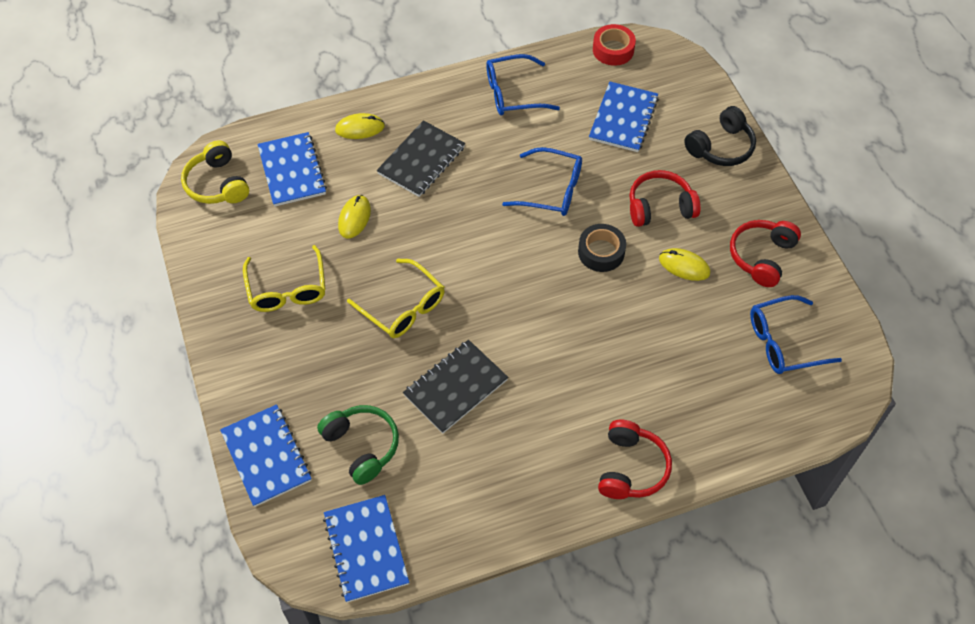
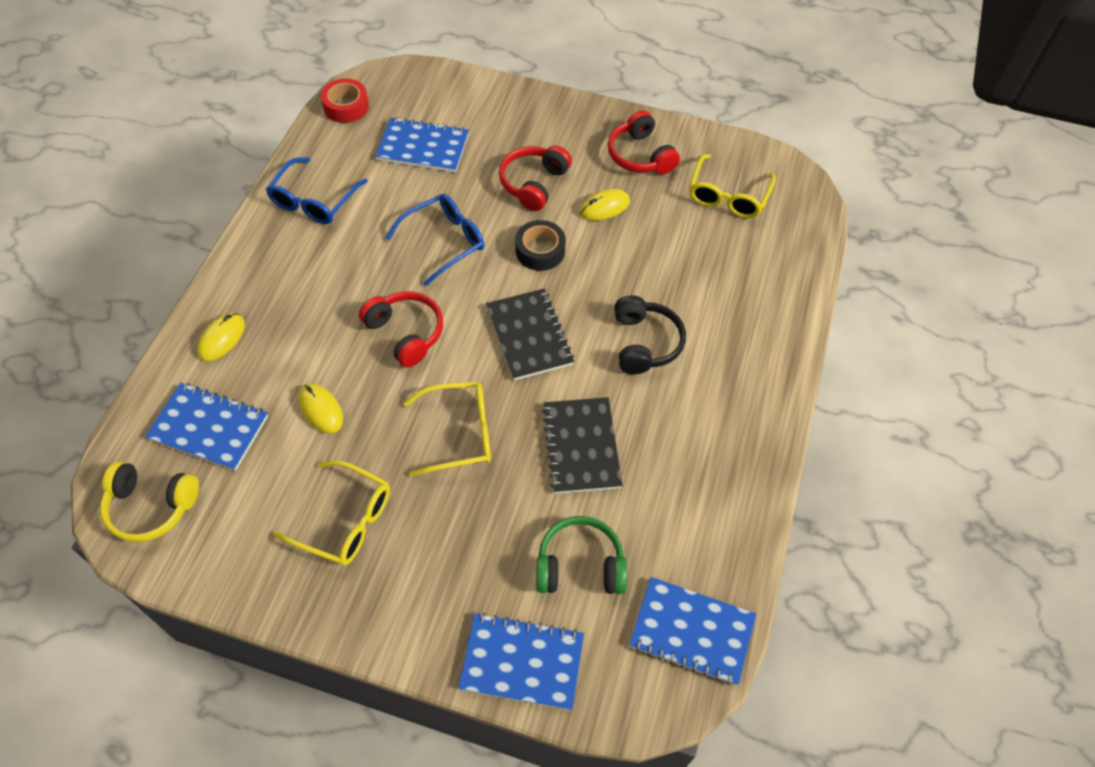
camera: 55 degrees left, 0 degrees up
black notebook [377,120,465,197] -> black notebook moved to [486,289,574,380]
blue notebook [589,82,659,152] -> blue notebook turned 45 degrees counterclockwise [375,117,469,172]
red headphones [598,420,672,499] -> red headphones moved to [359,291,443,368]
black headphones [684,106,756,166] -> black headphones moved to [614,295,686,374]
blue glasses [750,295,842,374] -> yellow glasses [689,154,776,218]

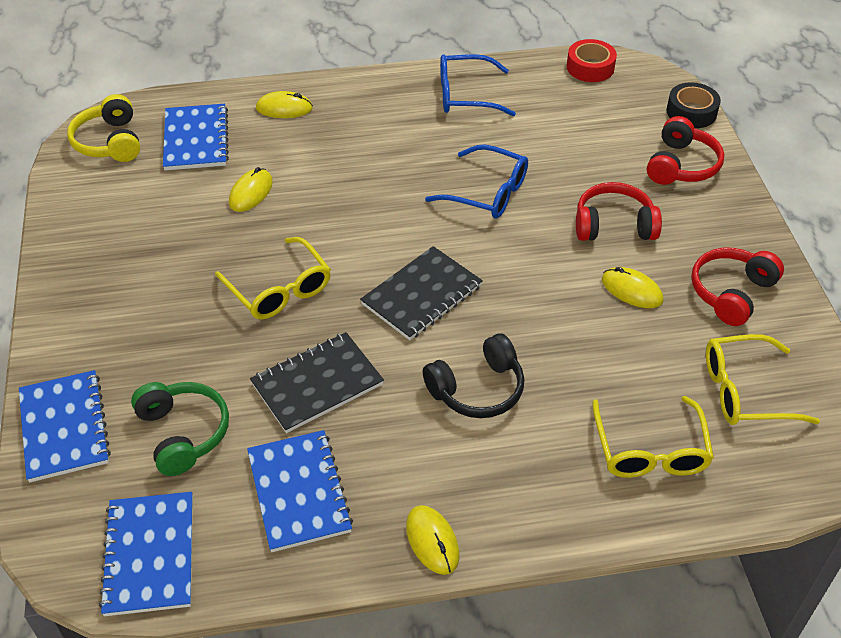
camera: 65 degrees right, 10 degrees down
yellow glasses [273,460,390,566] -> yellow glasses moved to [592,396,714,478]
red headphones [359,291,443,368] -> red headphones moved to [647,116,724,185]
blue notebook [375,117,469,172] -> blue notebook moved to [247,430,353,552]
black tape [515,220,566,271] -> black tape moved to [667,82,721,128]
none -> yellow mouse [406,505,460,575]

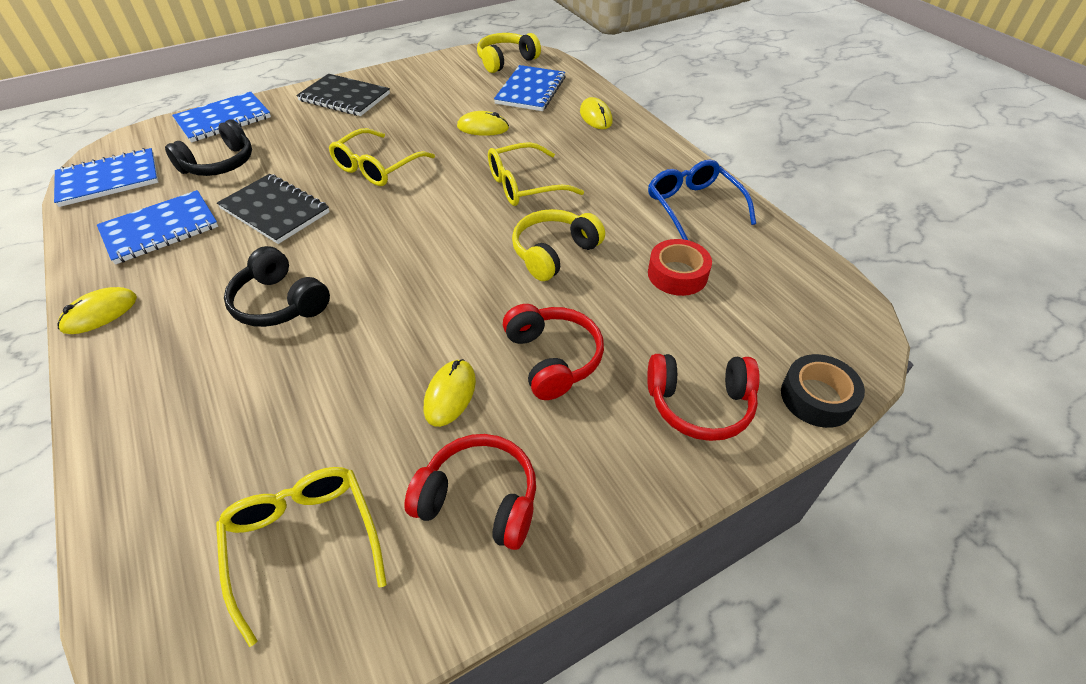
camera: 70 degrees right, 0 degrees up
green headphones [131,382,229,476] -> black headphones [165,119,252,176]
blue notebook [163,104,229,170] -> blue notebook turned 45 degrees counterclockwise [494,65,566,111]
black notebook [360,246,483,340] -> black notebook moved to [296,74,390,116]
blue glasses [425,145,528,218] -> yellow headphones [512,209,605,281]
red tape [567,39,617,82] -> red tape moved to [648,239,712,296]
yellow glasses [592,396,714,478] -> yellow glasses moved to [488,142,584,206]

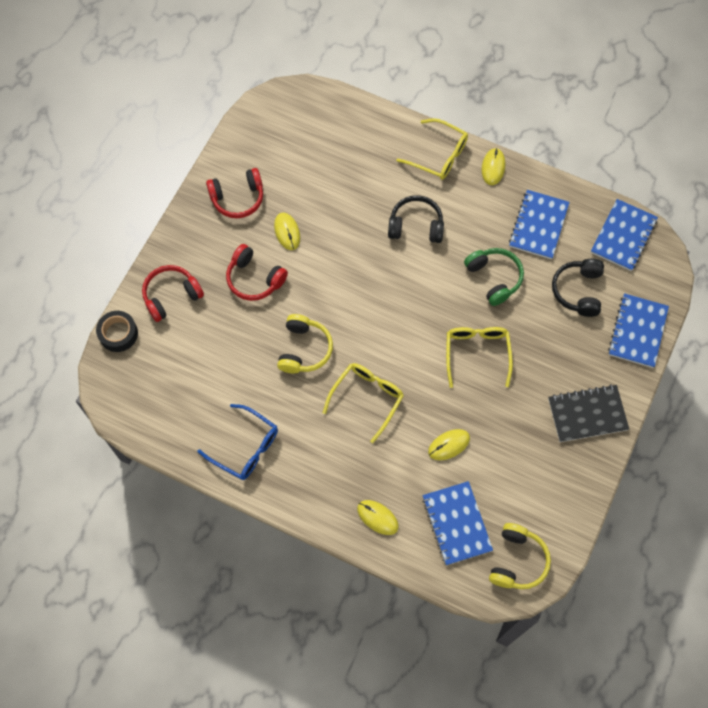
camera: 145 degrees right, 20 degrees up
yellow glasses [216,467,387,647] -> yellow glasses moved to [397,118,468,180]
black notebook [217,174,330,244] -> green headphones [464,248,524,306]
red tape [648,239,712,296] -> none

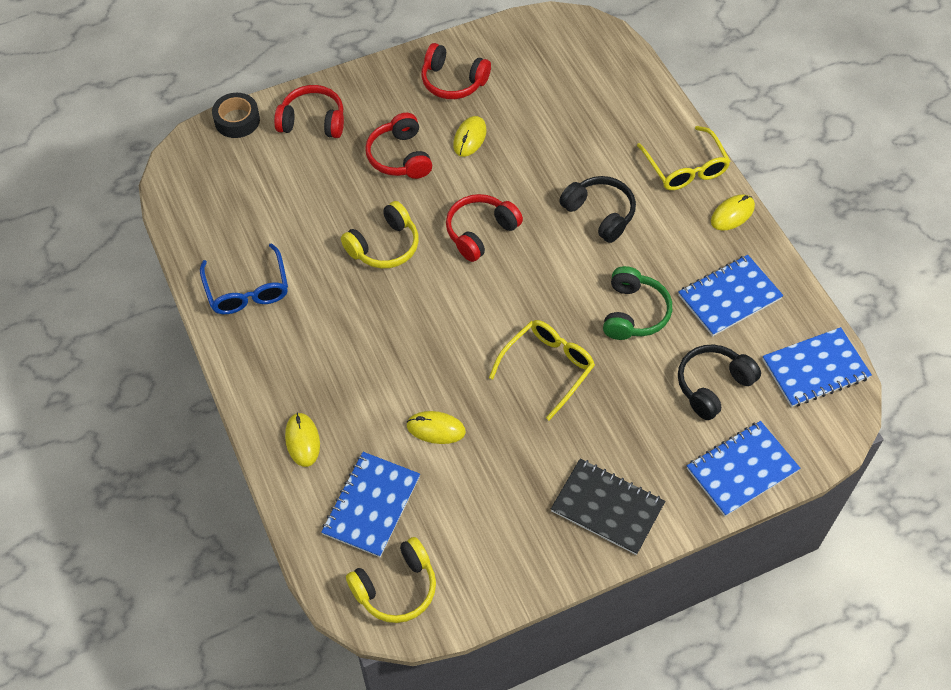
camera: 40 degrees right, 10 degrees down
yellow glasses [323,363,404,443] -> none
none -> red headphones [446,194,523,262]

